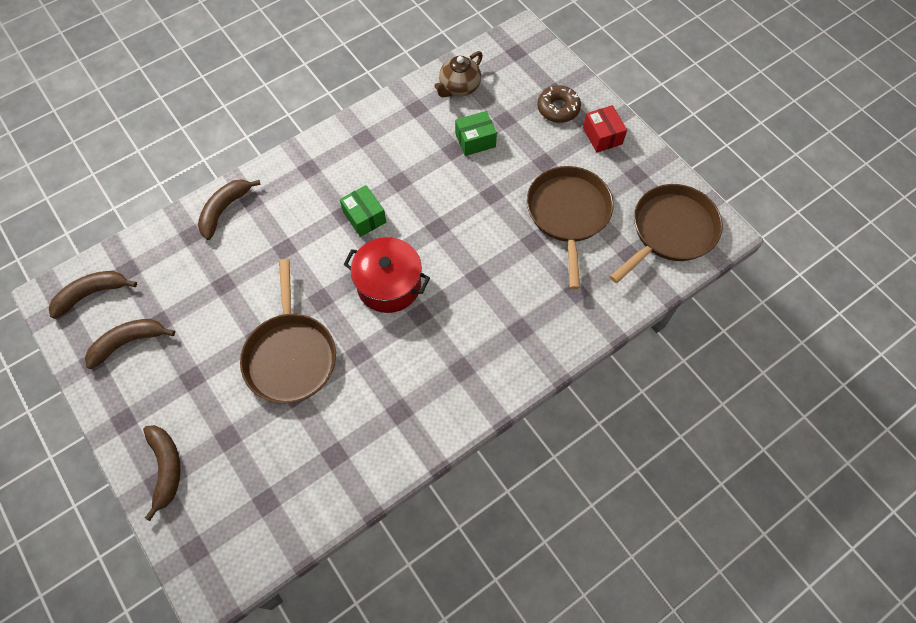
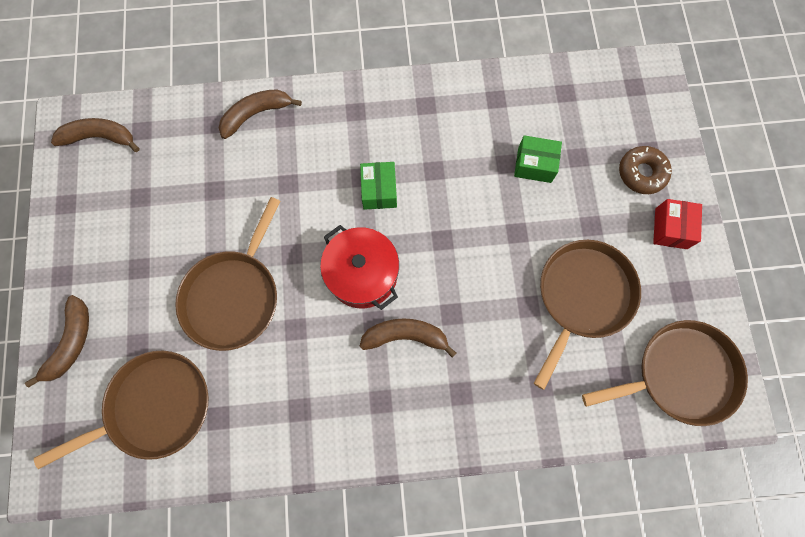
camera: 30 degrees right, 10 degrees up
brown banana [85,319,175,369] -> brown banana moved to [359,319,456,358]
brown teapot [434,51,483,98] -> none
none -> brown pan [34,351,209,469]

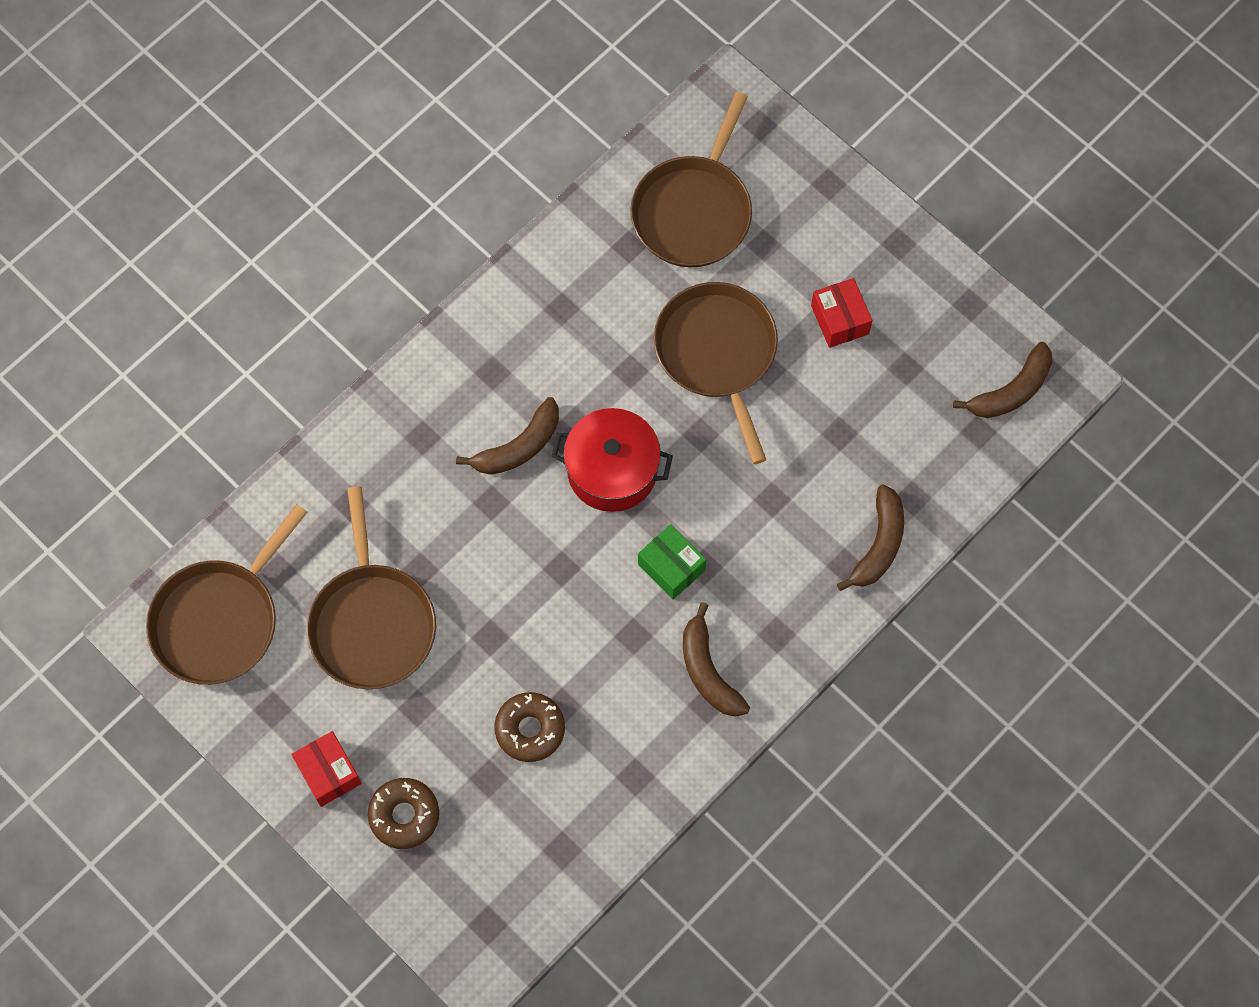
camera: 140 degrees right, 5 degrees down
brown banana [25,295,89,388] -> brown banana moved to [683,602,750,717]
green box [514,135,562,183] -> brown donut [494,692,565,762]
none -> red box [811,278,873,348]

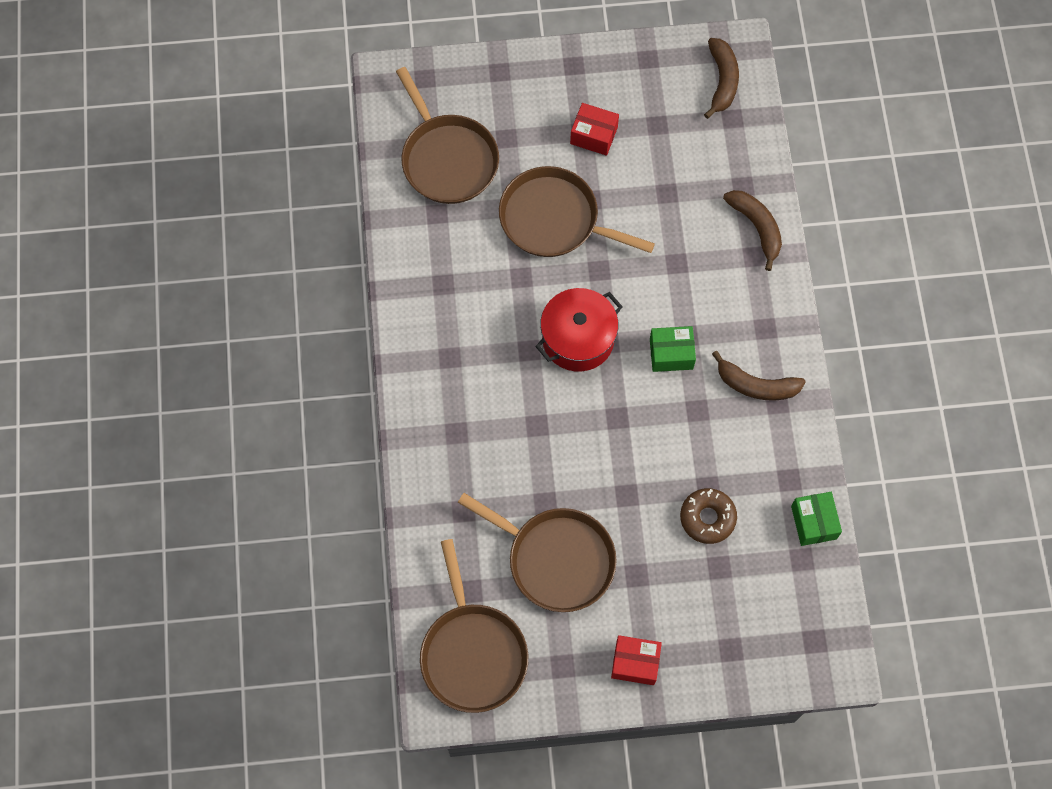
camera: 50 degrees left, 0 degrees up
brown donut [368,778,439,849] -> none
brown banana [456,397,559,475] -> none
none -> green box [791,492,842,546]

